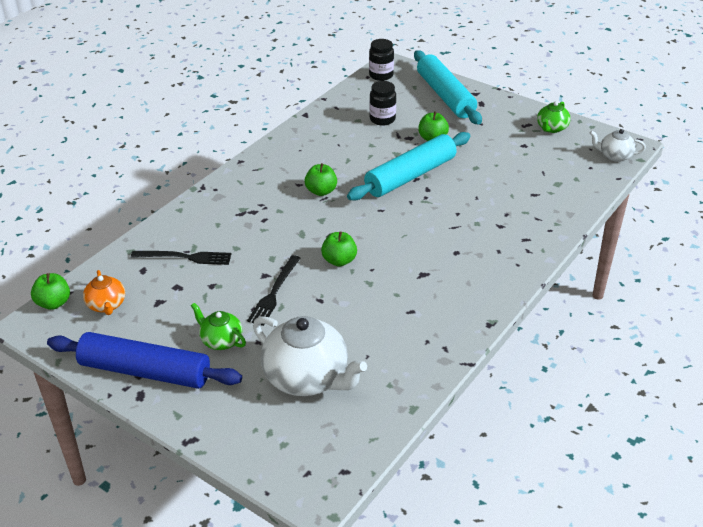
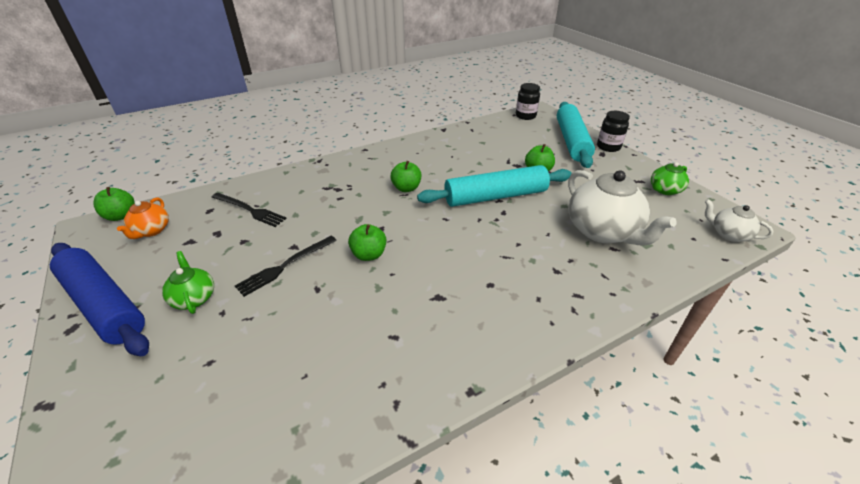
camera: 25 degrees right, 0 degrees up
white teapot [253,316,367,396] -> white teapot moved to [568,170,677,246]
black jar [369,81,396,126] -> black jar moved to [597,111,630,152]

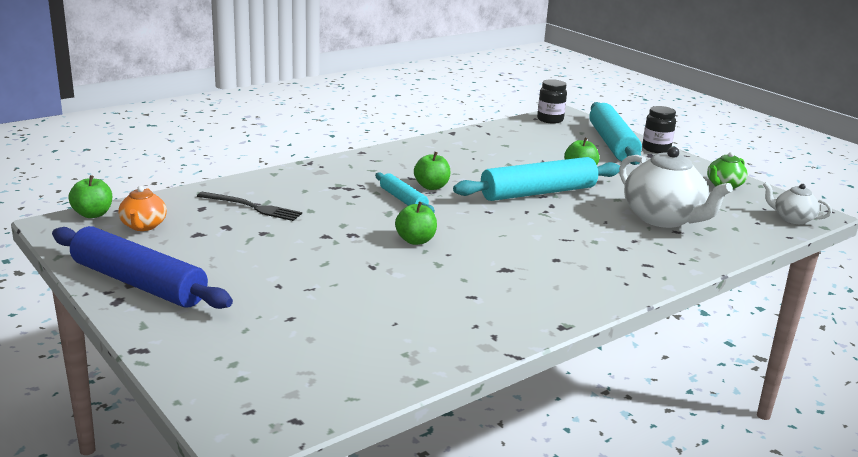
camera: 10 degrees left, 15 degrees down
green teapot [162,251,214,314] -> none
black fork [235,236,337,297] -> none
none -> turquoise rolling pin [375,172,435,213]

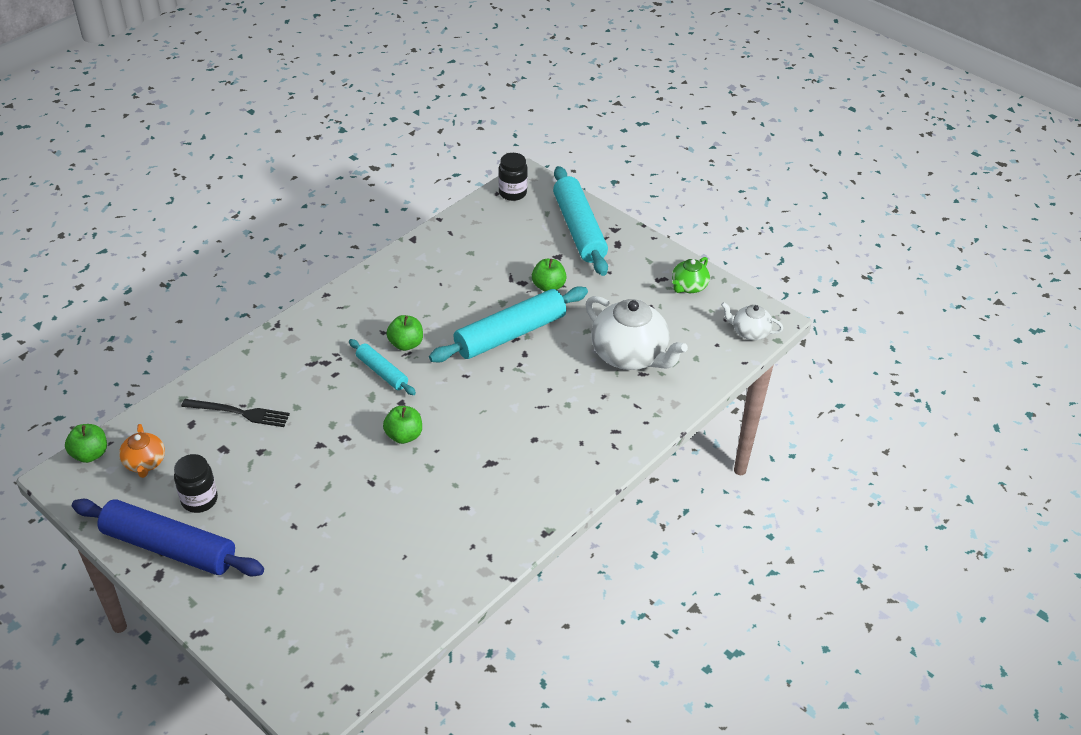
camera: 10 degrees left, 20 degrees up
black jar [642,106,676,153] -> black jar moved to [174,454,218,513]

